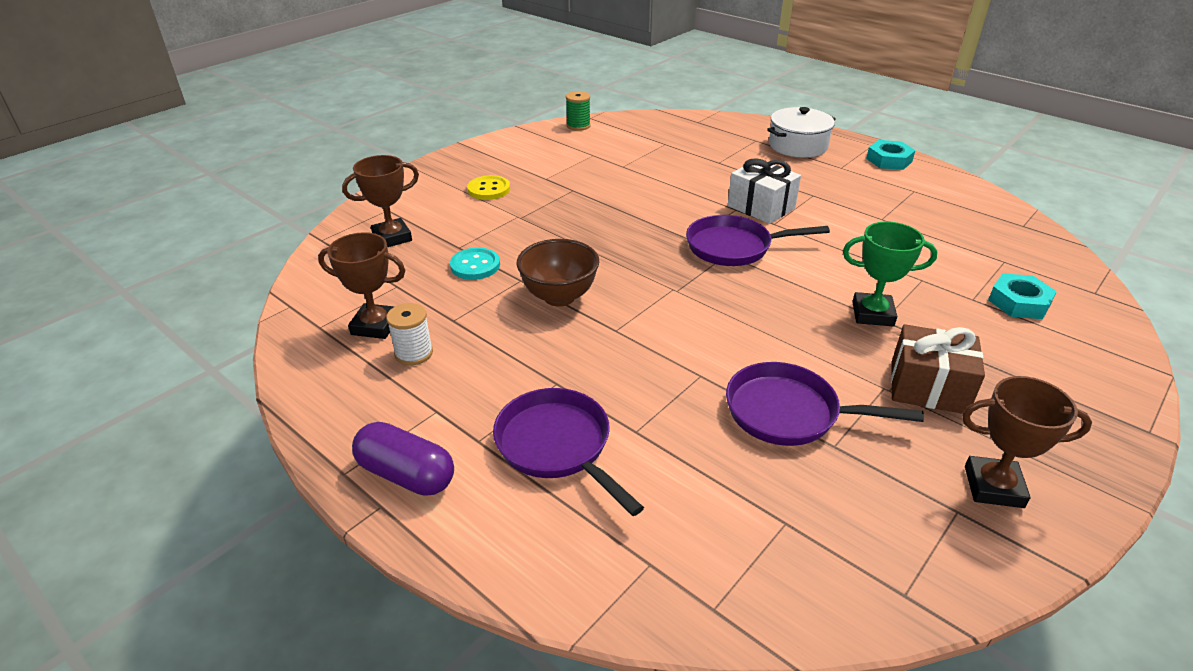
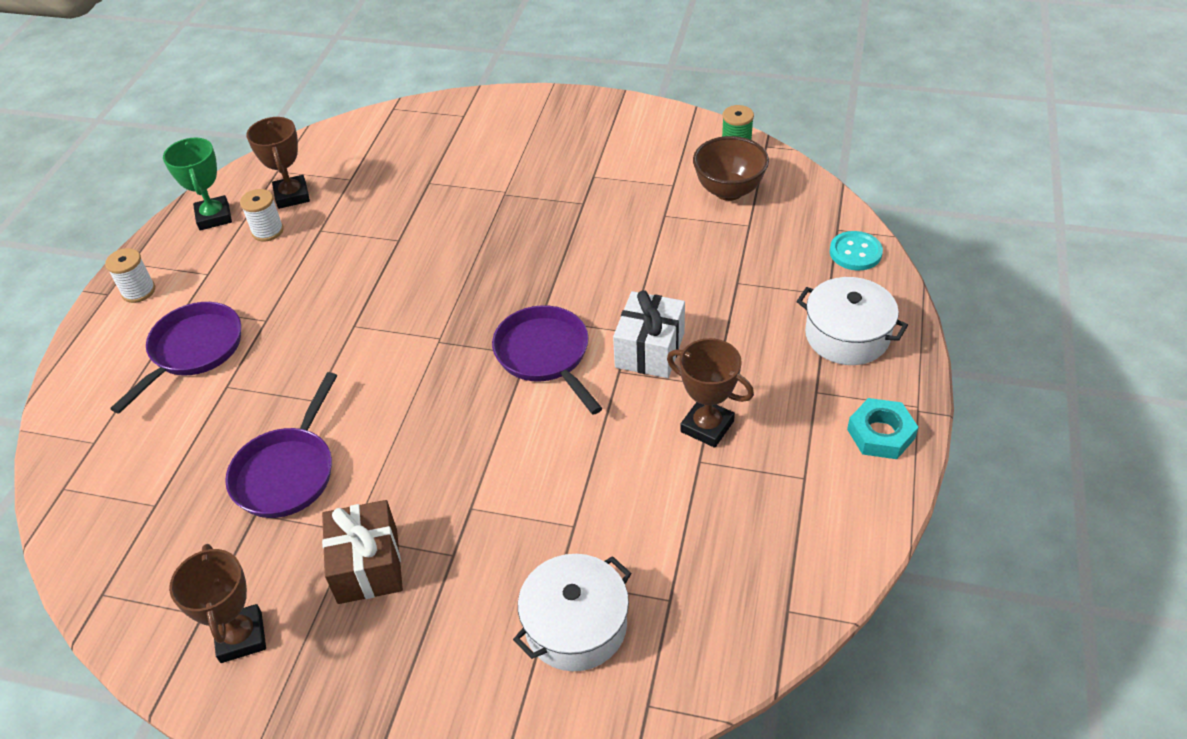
camera: 65 degrees right, 10 degrees up
brown trophy [342,155,419,247] -> brown trophy moved to [667,338,754,448]
purple capsule [352,422,454,496] -> white spool [105,248,155,303]
turquoise button [450,247,500,280] -> turquoise button moved to [830,231,883,271]
yellow button [467,175,510,200] -> none
brown bowl [517,239,599,307] -> brown bowl moved to [693,136,769,201]
purple pan [726,362,924,446] -> purple pan turned 150 degrees counterclockwise [225,372,337,518]
green trophy [843,221,938,327] -> green trophy moved to [163,137,232,230]
turquoise nut [988,273,1057,319] -> white pot [513,554,632,671]

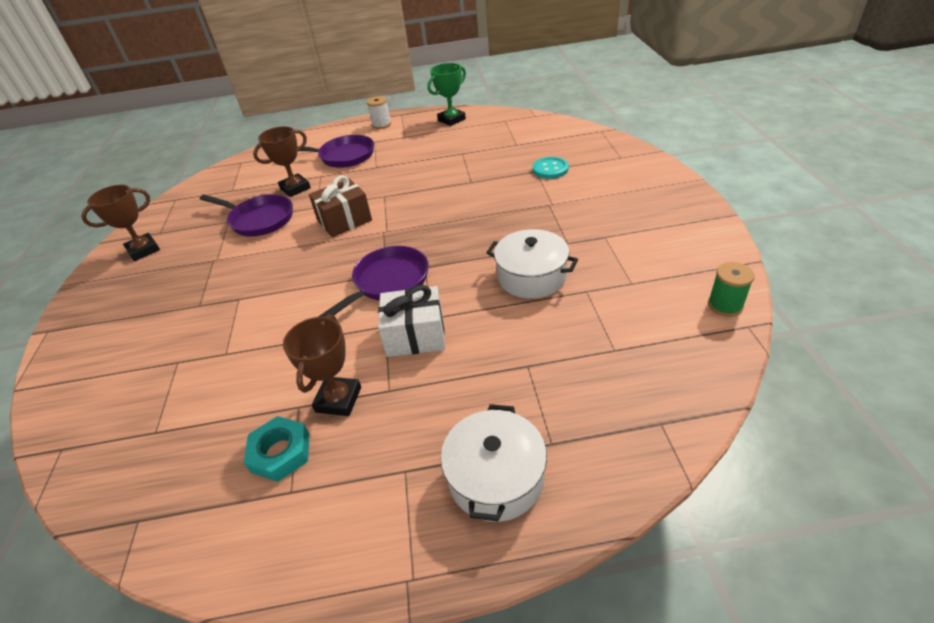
camera: 70 degrees right, 5 degrees down
purple pan [225,372,337,518] -> purple pan turned 150 degrees counterclockwise [200,194,293,236]
white spool [240,189,284,241] -> none
brown trophy [246,117,310,209] -> brown trophy moved to [253,126,311,197]
brown gift [322,500,403,604] -> brown gift moved to [309,175,372,237]
white pot [513,554,632,671] -> white pot moved to [486,229,578,299]
brown bowl [693,136,769,201] -> none
turquoise button [830,231,883,271] -> turquoise button moved to [533,157,569,179]
turquoise nut [847,398,918,459] -> turquoise nut moved to [244,416,309,482]

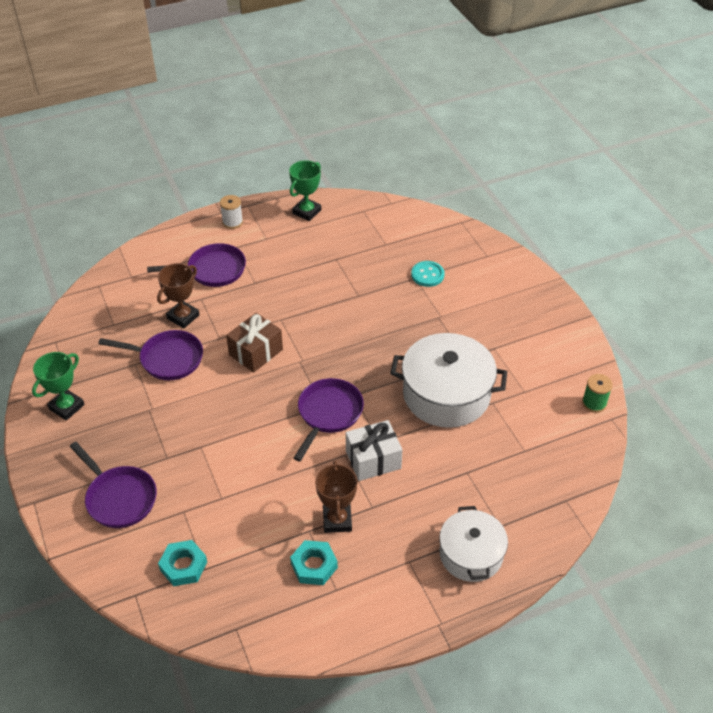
camera: 20 degrees left, 5 degrees up
brown trophy [81,185,160,261] -> green trophy [32,352,85,421]
white pot [486,229,578,299] -> white pot [390,333,507,428], size x1.56
none -> purple pan [70,442,157,528]
none -> turquoise nut [158,540,207,586]

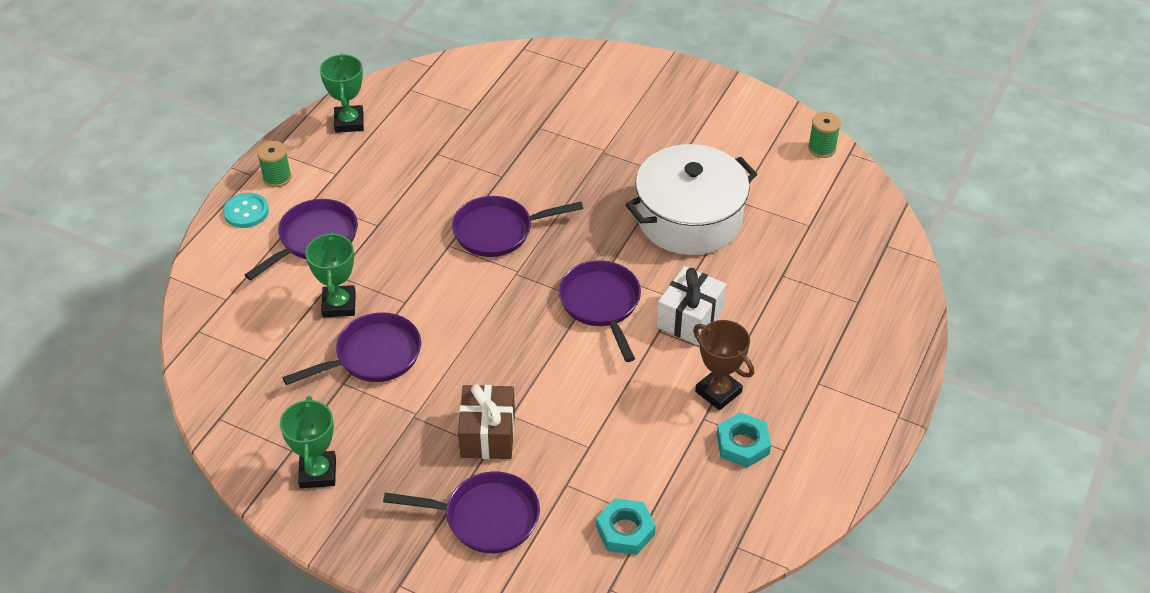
camera: 40 degrees left, 0 degrees up
brown trophy [157,263,200,328] -> green trophy [305,232,356,317]
white spool [220,195,243,229] -> green spool [257,141,292,187]
brown gift [226,313,283,373] -> brown gift moved to [458,384,515,459]
turquoise button [411,261,445,287] -> turquoise button moved to [223,193,269,228]
white pot [439,506,508,582] -> none
none -> purple pan [452,196,583,257]

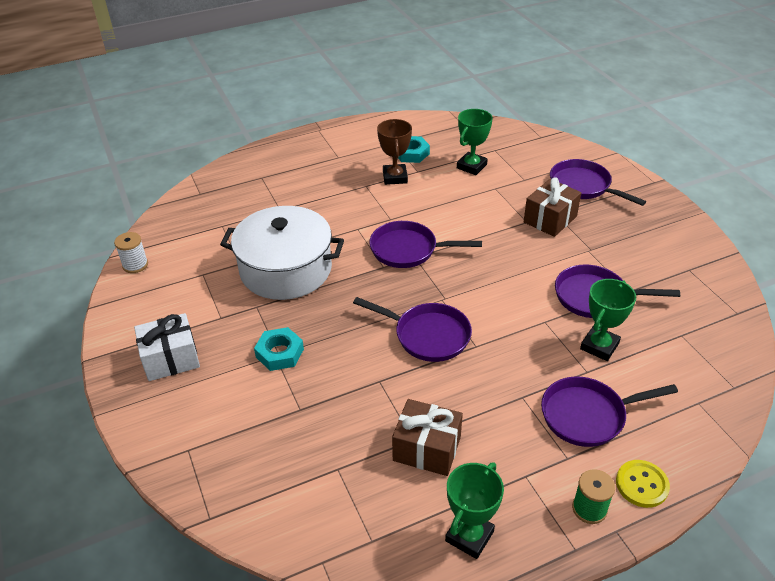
camera: 140 degrees left, 5 degrees down
turquoise button [223,193,269,228] -> yellow button [616,460,670,508]
green trophy [280,396,336,488] -> green trophy moved to [457,109,493,175]
purple pan [559,260,641,362] -> purple pan turned 75 degrees clockwise [369,221,482,268]
turquoise nut [596,498,656,555] -> turquoise nut moved to [254,327,304,371]
white gift [657,266,726,345] -> white gift moved to [134,313,200,381]
green spool [808,112,841,158] -> white spool [114,232,148,273]
none -> brown gift [392,399,463,476]

